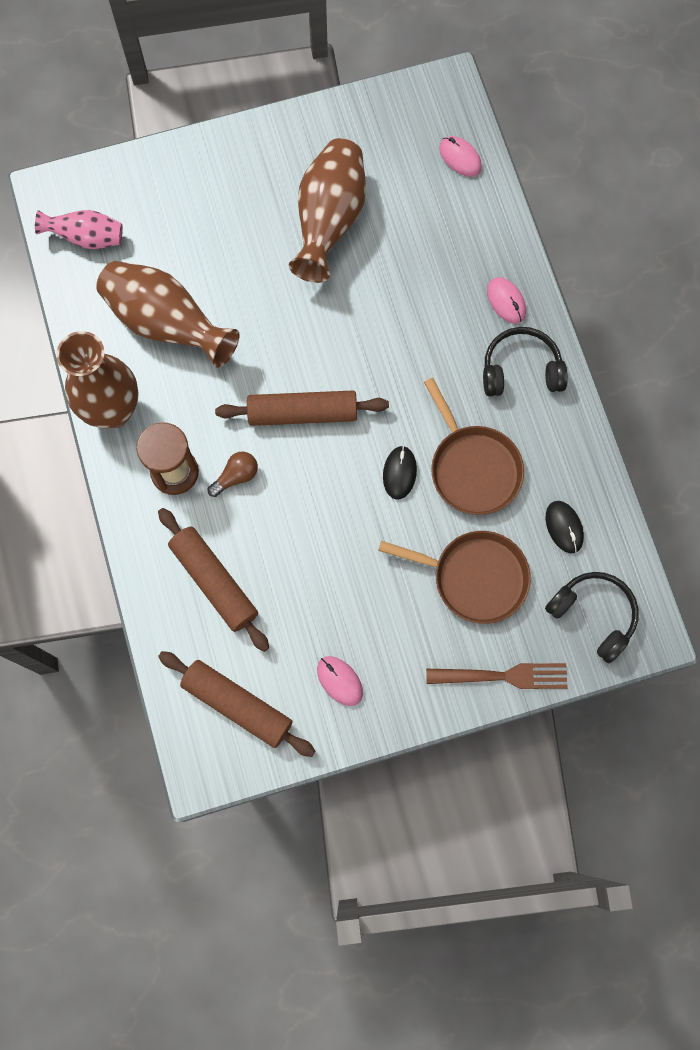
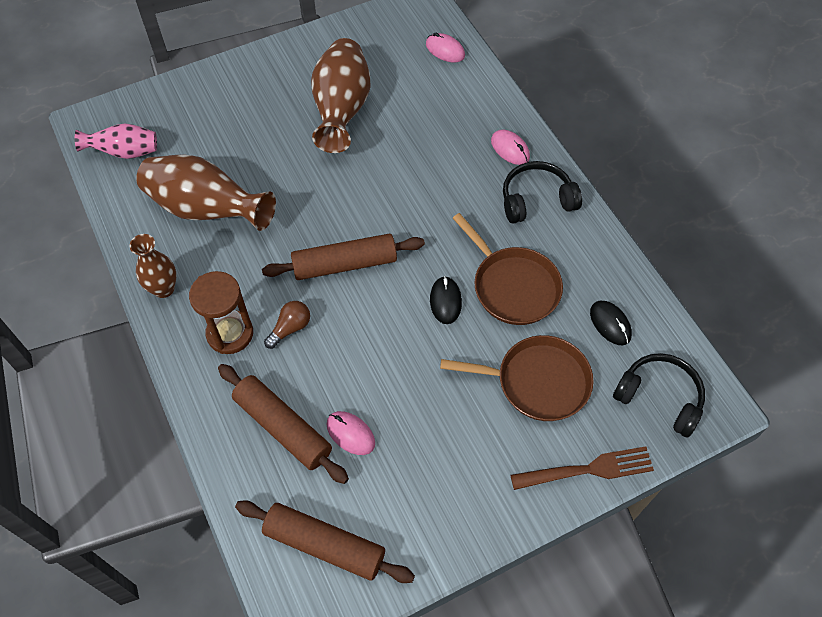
camera: 10 degrees left, 15 degrees down
brown vase [56,331,139,428] -> brown vase [130,234,177,298], size x0.57
pink mouse [317,656,363,706] -> pink mouse moved to [326,411,375,455]

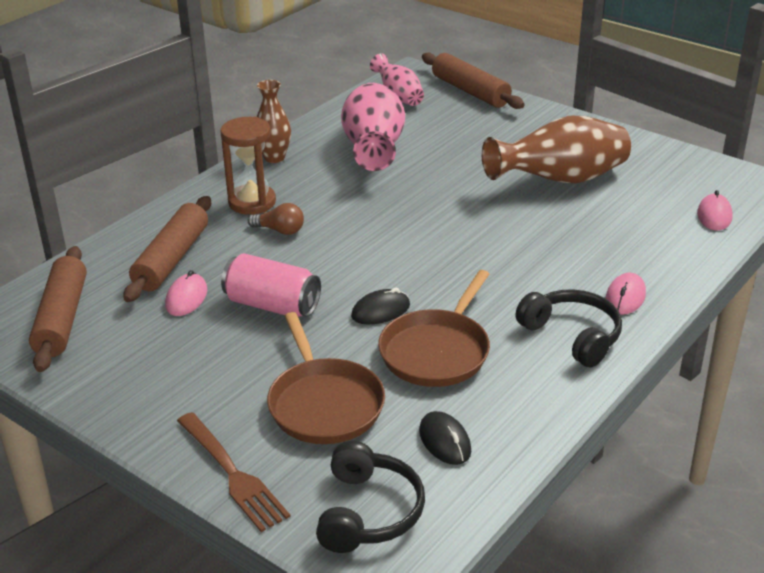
camera: 65 degrees right, 25 degrees down
brown vase [136,155,276,231] -> pink vase [341,83,405,171]
brown rolling pin [262,234,425,280] -> brown rolling pin moved to [422,53,525,109]
black mouse [590,301,632,345] -> black mouse turned 60 degrees counterclockwise [419,411,471,465]
none -> pink can [221,253,321,317]

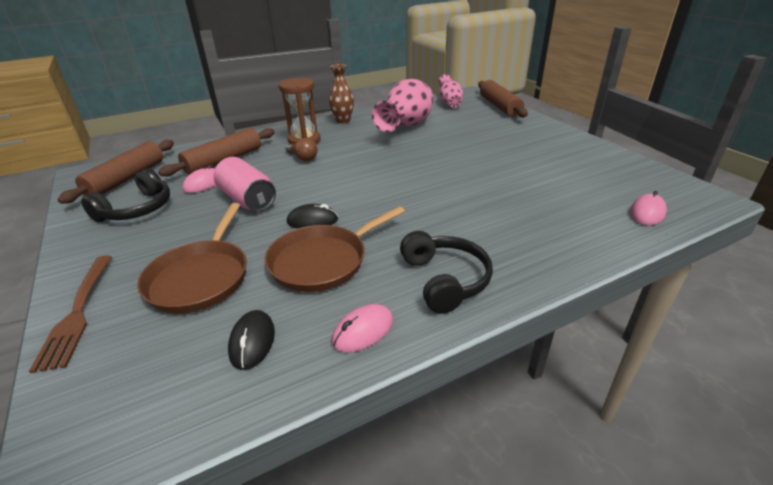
camera: 25 degrees right, 0 degrees up
black headphones [316,441,425,553] -> black headphones moved to [81,169,170,222]
brown vase [482,116,631,183] -> none
pink mouse [606,272,646,315] -> pink mouse moved to [332,304,393,353]

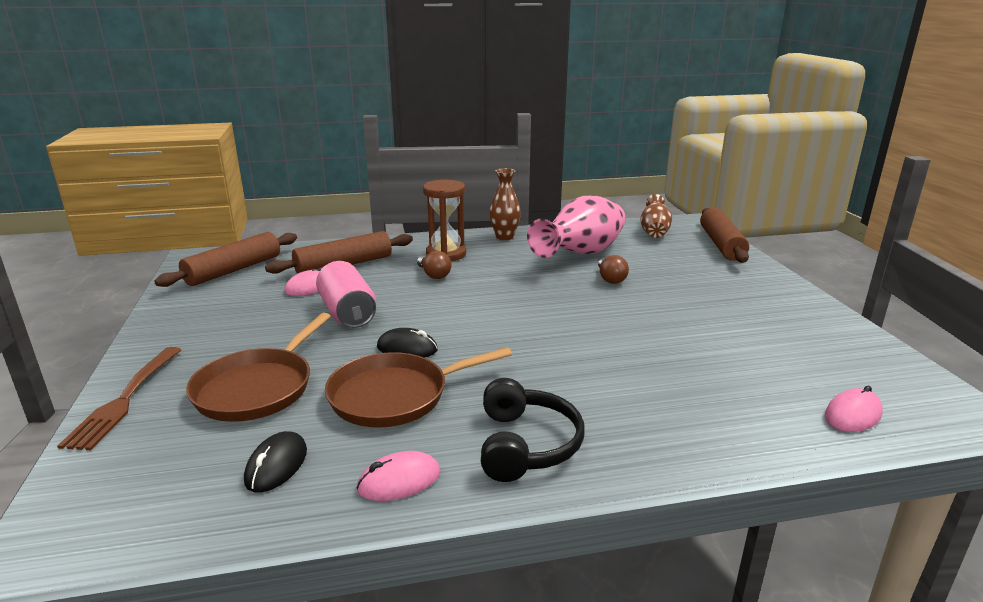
camera: 15 degrees right, 10 degrees down
black headphones [81,169,170,222] -> none
pink vase [438,74,463,108] -> brown vase [640,194,672,238]
none -> brown light bulb [598,255,629,284]

